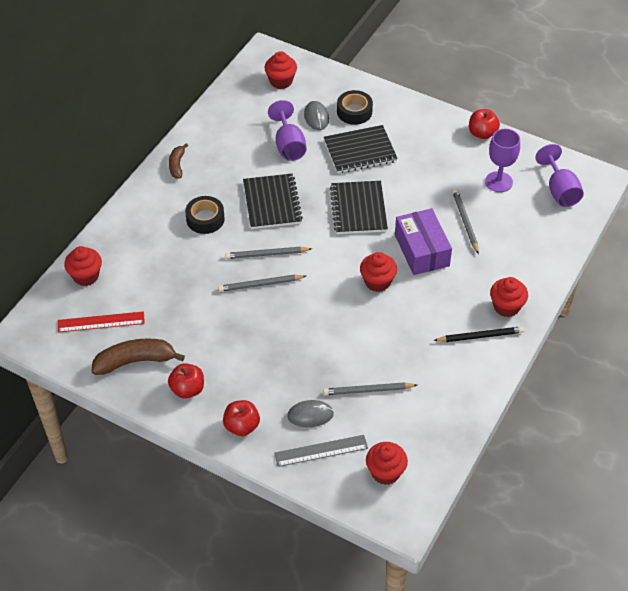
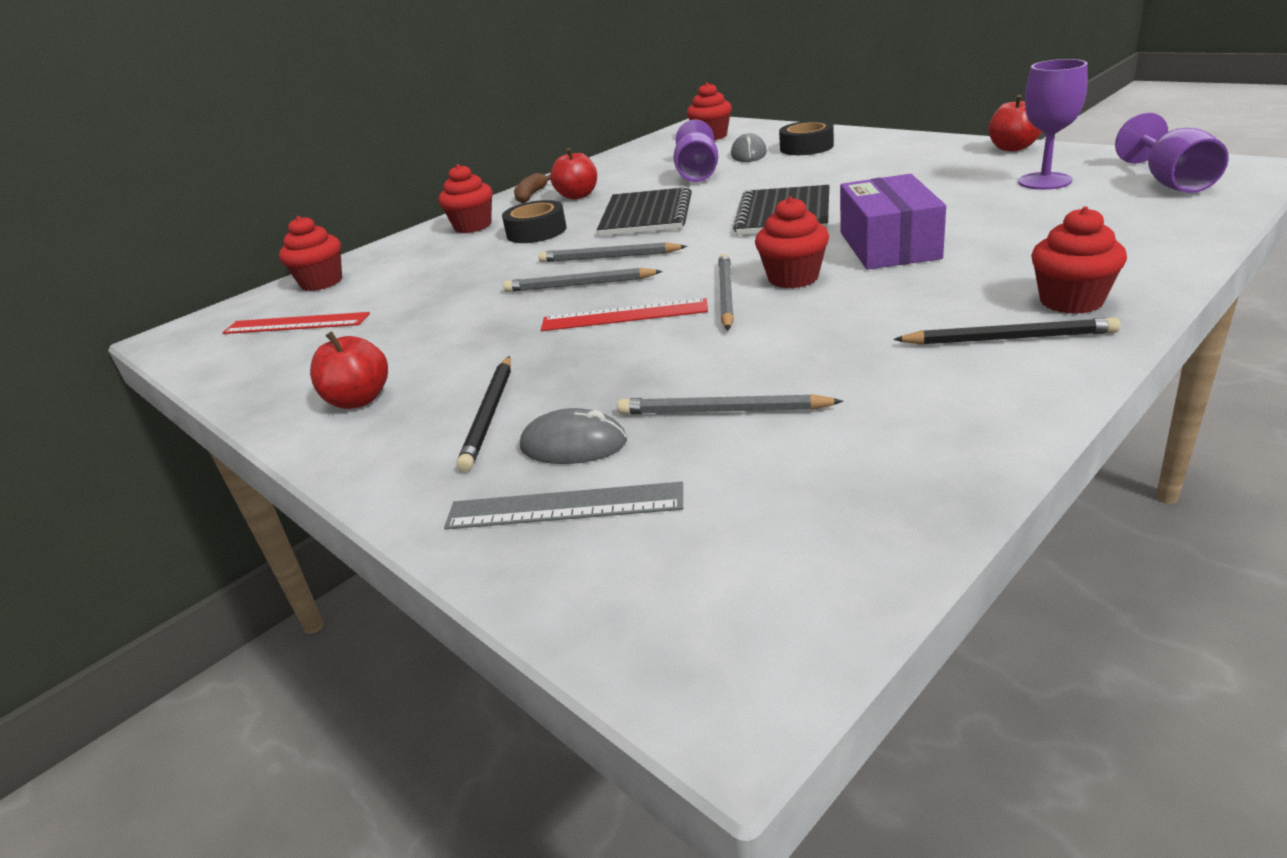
camera: 20 degrees right, 20 degrees down
brown banana [91,338,185,375] -> none
red apple [223,400,260,436] -> red apple moved to [550,148,597,199]
black notebook [324,125,398,173] -> none
red cupcake [366,442,408,485] -> red cupcake moved to [438,164,493,233]
grey pencil [452,189,479,254] -> grey pencil moved to [718,253,734,330]
none -> black pencil [457,356,511,472]
none -> red ruler [541,298,708,331]

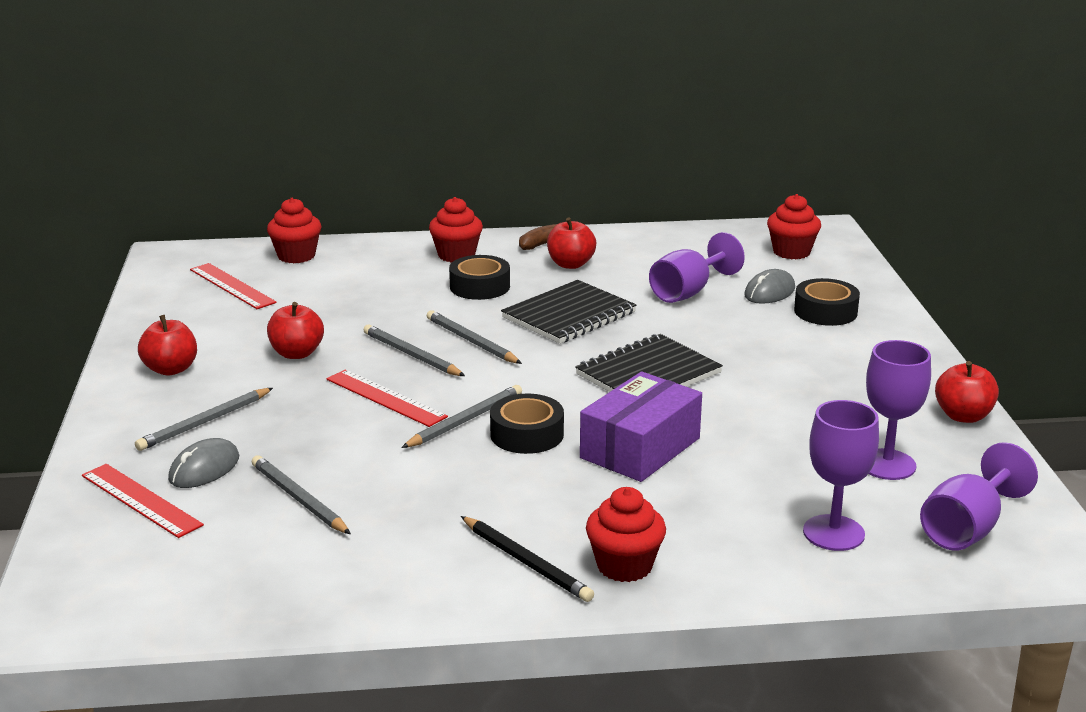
camera: 35 degrees right, 5 degrees down
grey ruler [444,482,683,529] -> red ruler [82,464,204,538]
black pencil [457,356,511,472] -> grey pencil [135,388,273,451]
grey mouse [520,408,627,464] -> grey mouse turned 75 degrees clockwise [168,438,239,488]
red cupcake [755,196,829,288] -> black tape [490,394,564,454]
none -> red apple [267,302,324,359]
none -> purple goblet [803,400,879,551]

